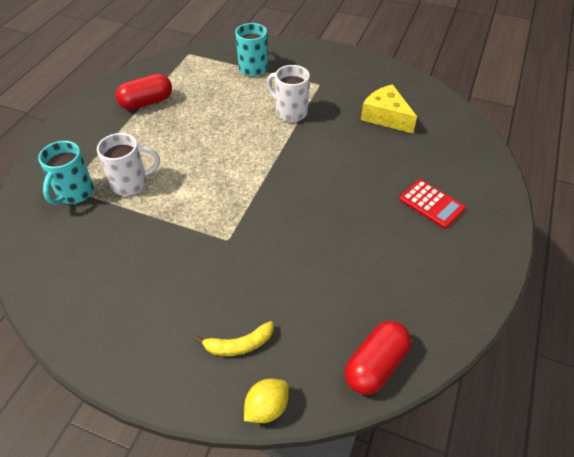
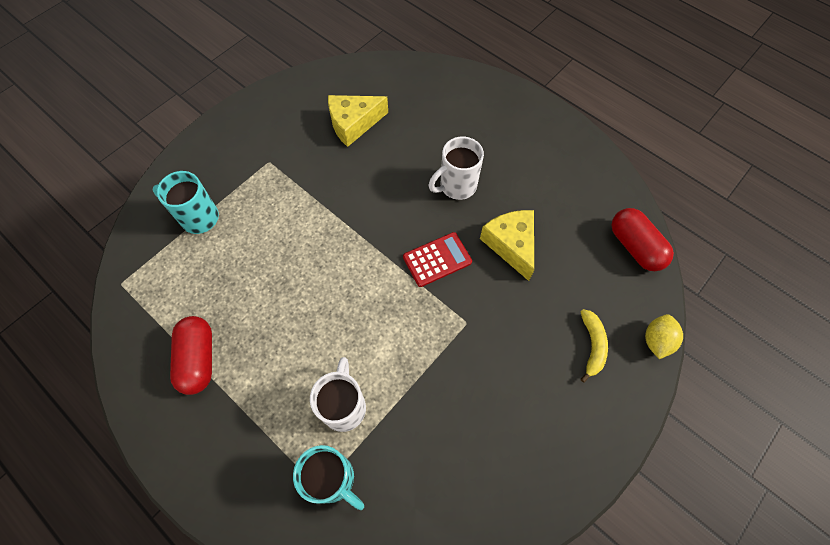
camera: 70 degrees left, 15 degrees up
yellow lemon [244,379,289,423] -> yellow lemon turned 45 degrees clockwise [645,314,683,359]
white mug [267,65,310,122] -> white mug moved to [429,137,484,200]
red calculator [399,180,466,229] -> red calculator moved to [403,232,472,287]
none -> yellow cheese [480,210,534,281]

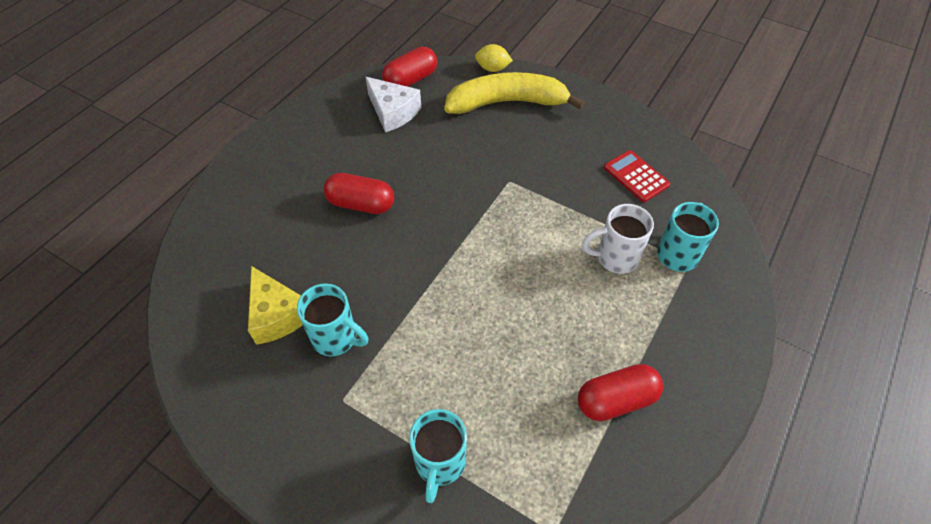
camera: 100 degrees left, 10 degrees down
red calculator [403,232,472,287] -> red calculator moved to [604,150,670,202]
white mug [429,137,484,200] -> red capsule [324,173,394,214]
yellow cheese [480,210,534,281] -> none
yellow banana [581,309,608,383] -> yellow banana [444,72,585,114], size x2.22
none -> turquoise mug [297,284,368,356]
none -> white cheese [365,77,421,132]

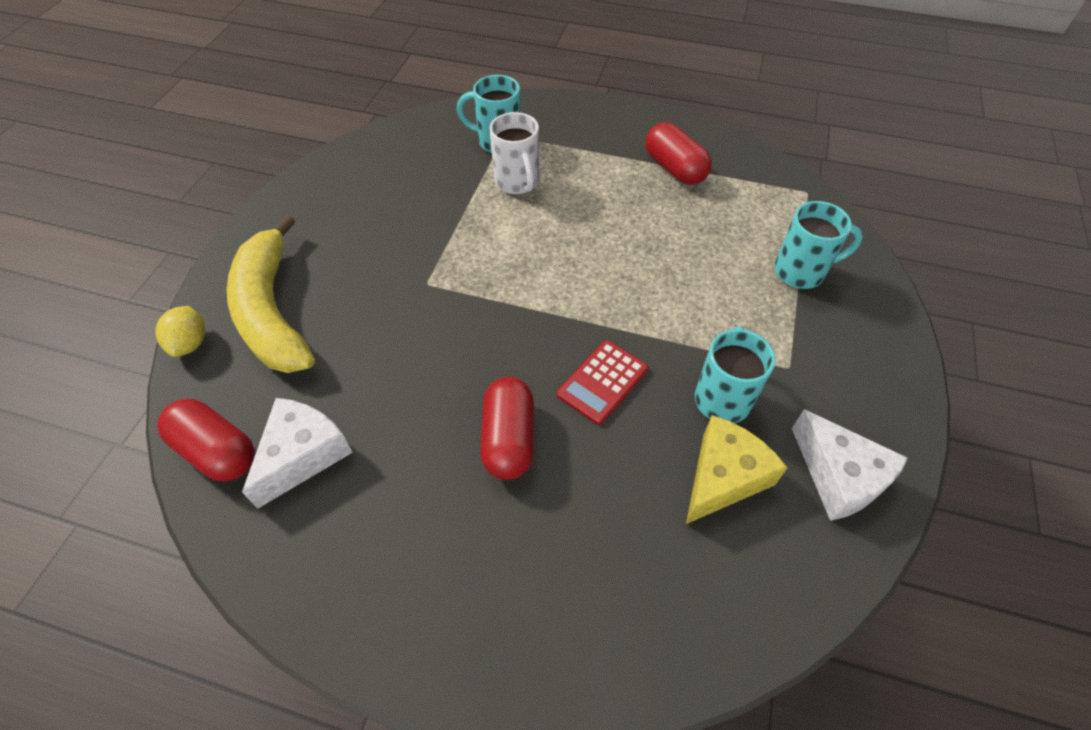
camera: 105 degrees left, 0 degrees up
red calculator [604,150,670,202] -> red calculator moved to [557,340,648,425]
none -> white cheese [792,409,908,521]

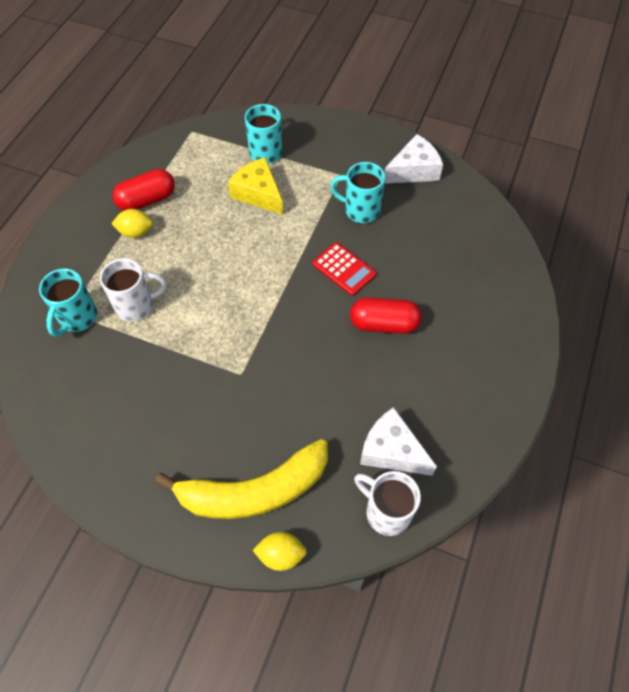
camera: 85 degrees left, 5 degrees up
red capsule [157,399,255,481] -> white mug [354,471,421,536]
yellow cheese [686,415,788,524] -> yellow cheese moved to [228,157,283,215]
none -> yellow lemon [111,209,153,238]

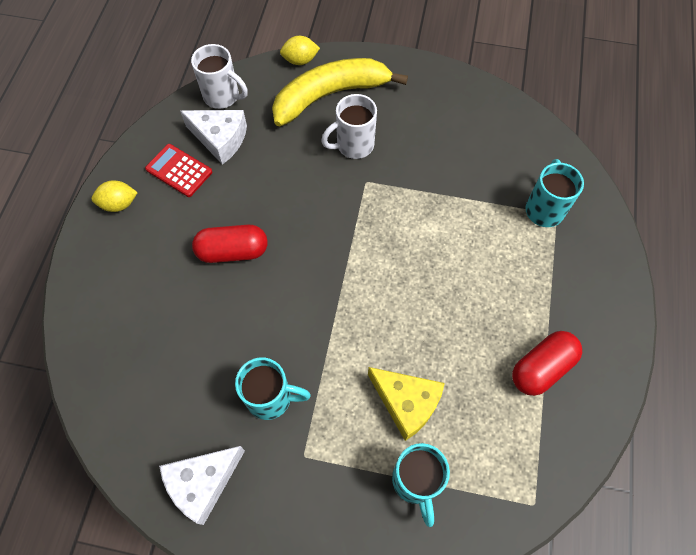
camera: 170 degrees right, 5 degrees up
white mug [100,259,167,322] -> white mug moved to [321,94,377,159]
yellow lemon [111,209,153,238] -> yellow lemon moved to [92,180,138,212]
red calculator [313,242,376,296] -> red calculator moved to [145,144,212,197]

